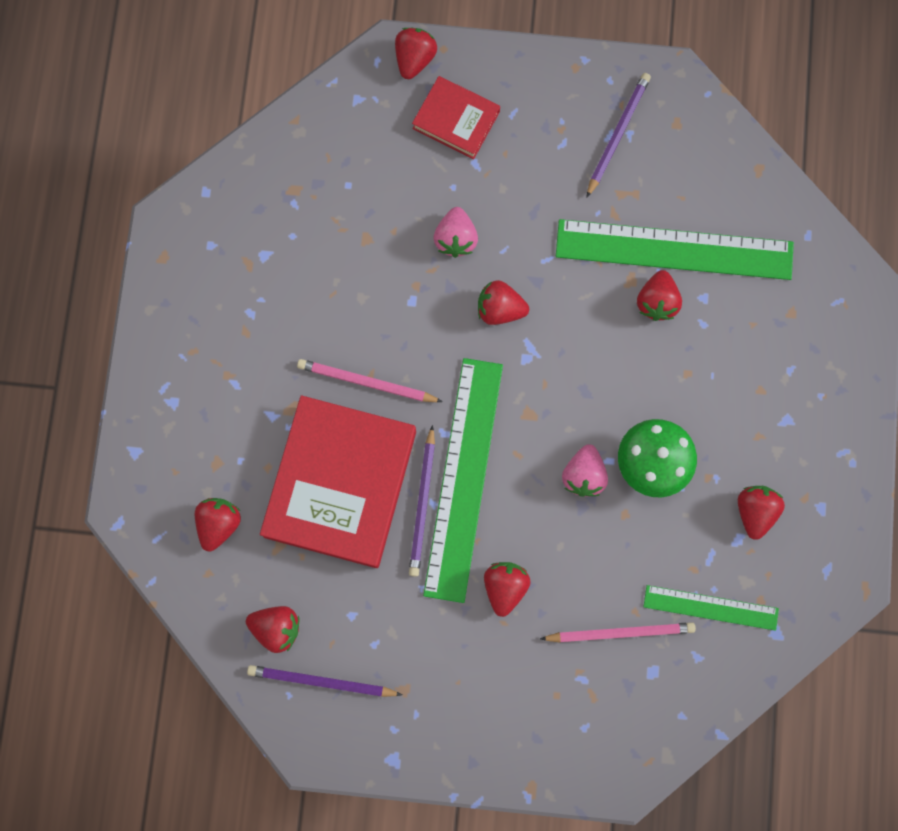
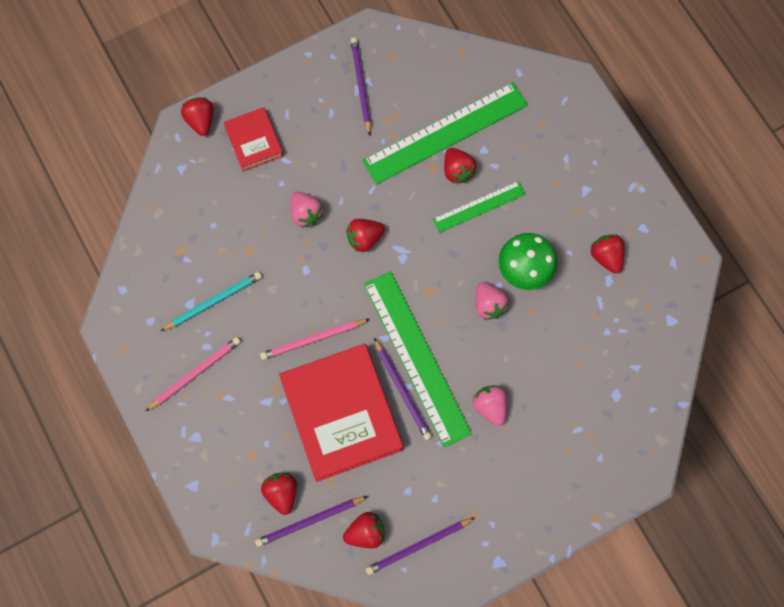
camera: 35 degrees left, 5 degrees down
red book [412,76,500,159] -> red book turned 75 degrees clockwise [223,107,284,171]
red strawberry [484,562,531,617] -> pink strawberry [473,385,507,426]
pink pencil [540,622,696,643] -> pink pencil moved to [146,337,241,411]
green ruler [643,585,779,631] -> green ruler moved to [433,181,526,233]
none -> turquoise pencil [160,272,262,331]
none -> purple pencil [255,496,368,547]

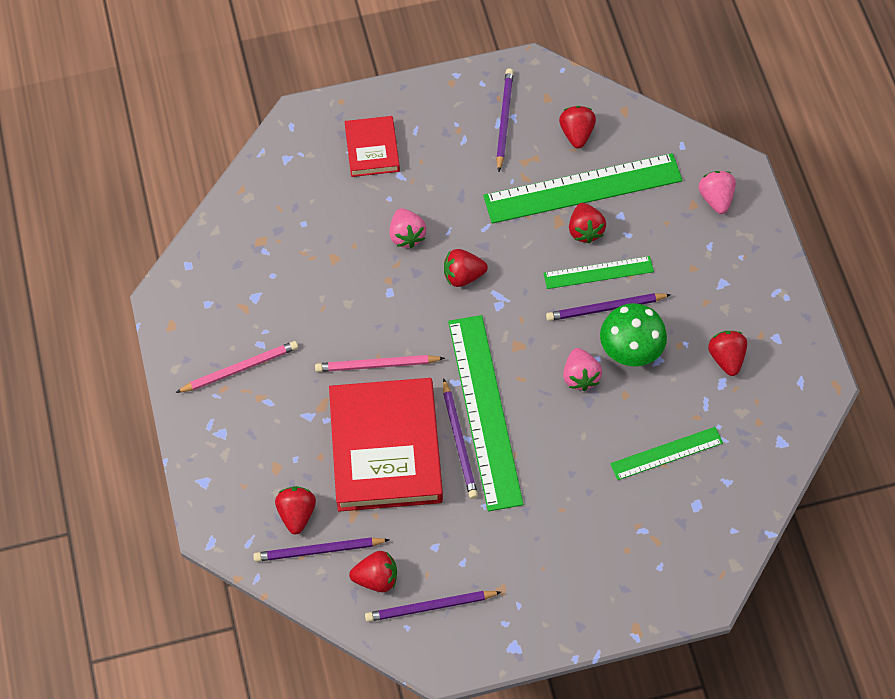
camera: 15 degrees right, 10 degrees down
turquoise pencil [160,272,262,331] -> none
red strawberry [181,97,214,136] -> red strawberry moved to [559,106,596,148]
pink strawberry [473,385,507,426] -> pink strawberry moved to [699,171,736,214]
none -> purple pencil [546,293,671,321]
none -> green ruler [610,427,723,480]

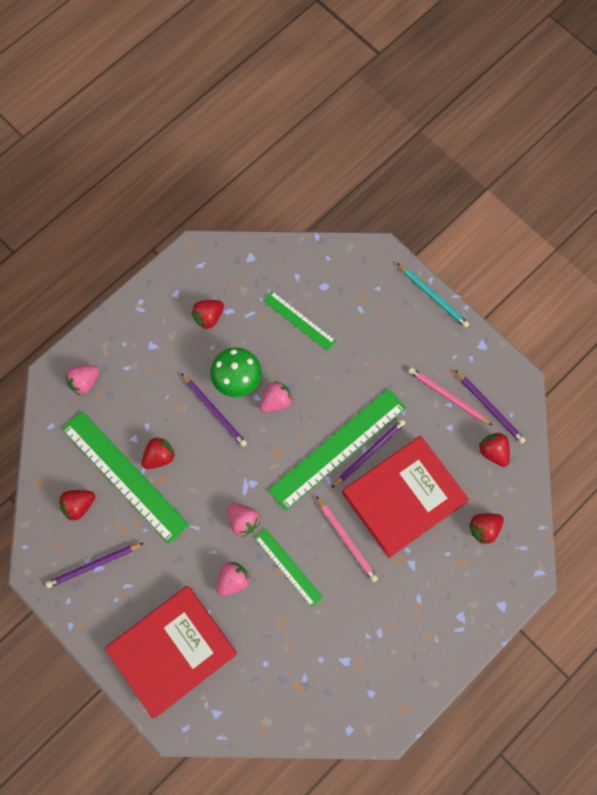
camera: 120 degrees left, 10 degrees up
pink pencil [176,341,298,393] -> pink pencil moved to [408,367,492,425]
purple pencil [253,537,390,562] -> none
red book [345,116,400,177] -> red book [105,586,237,718], size x1.96
red strawberry [444,249,488,287] -> pink strawberry [228,503,260,537]
green ruler [543,256,654,289] -> green ruler moved to [255,529,323,607]
none -> turquoise pencil [397,263,469,328]

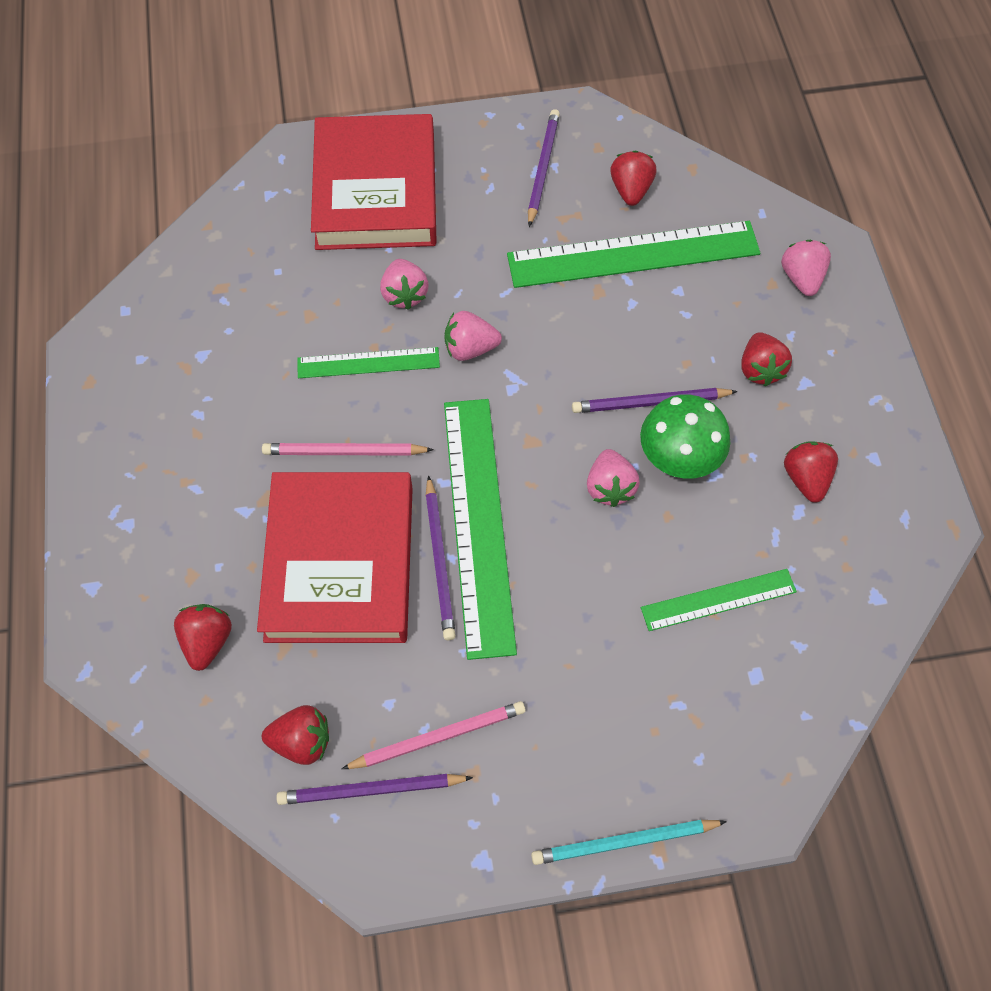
camera: 125 degrees right, 10 degrees down
red strawberry [141,437,175,469] -> red strawberry moved to [741,332,792,386]

